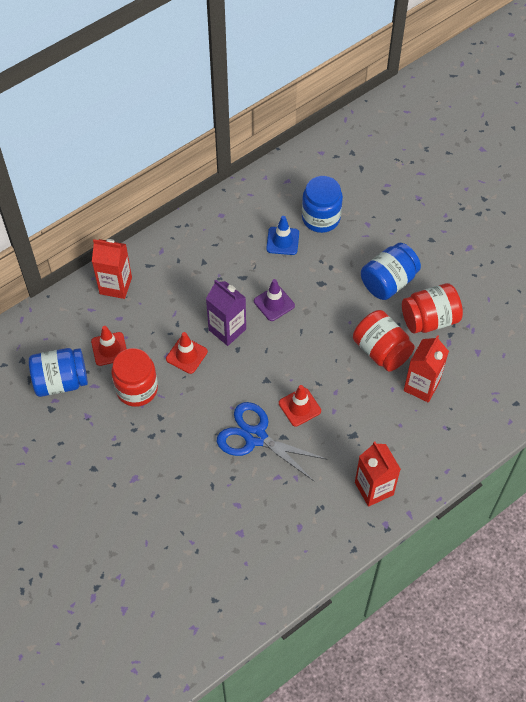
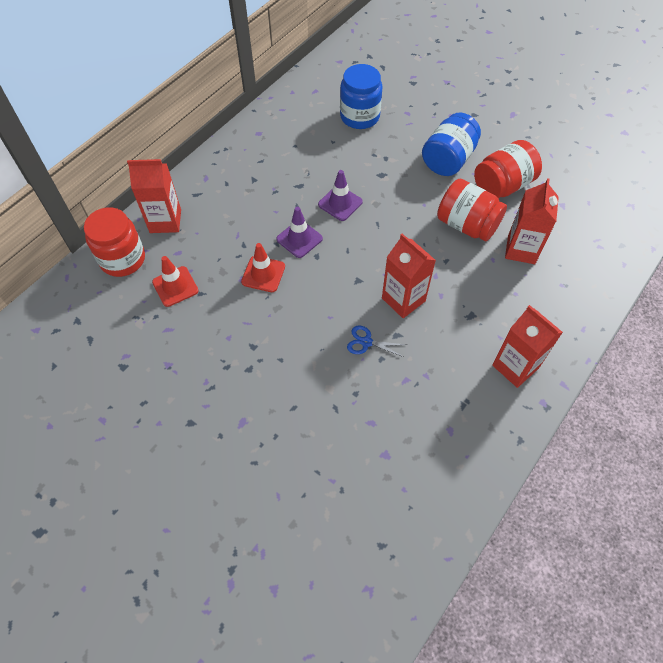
camera: 15 degrees left, 0 degrees up
blue jar [29,348,88,397] -> none
red jar [111,348,158,407] -> red jar moved to [84,207,145,277]
purple carton [206,279,246,346] -> purple traffic cone [276,207,323,258]
blue scissors [217,402,328,481] -> blue scissors [347,326,407,357], size x0.47
blue traffic cone [266,216,299,255] -> none
red traffic cone [279,385,321,427] -> red carton [382,233,436,318]

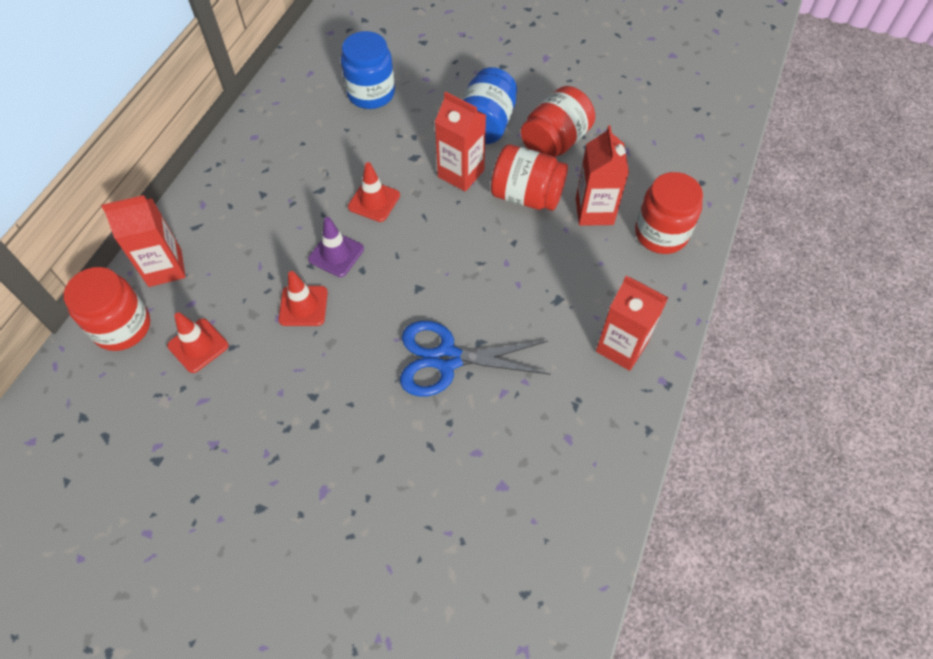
camera: 15 degrees left, 0 degrees up
purple traffic cone [318,170,363,221] -> red traffic cone [348,162,400,222]
blue scissors [347,326,407,357] -> blue scissors [400,321,551,396], size x2.15
red carton [382,233,436,318] -> red carton moved to [435,91,486,192]
none -> red jar [635,172,703,254]

